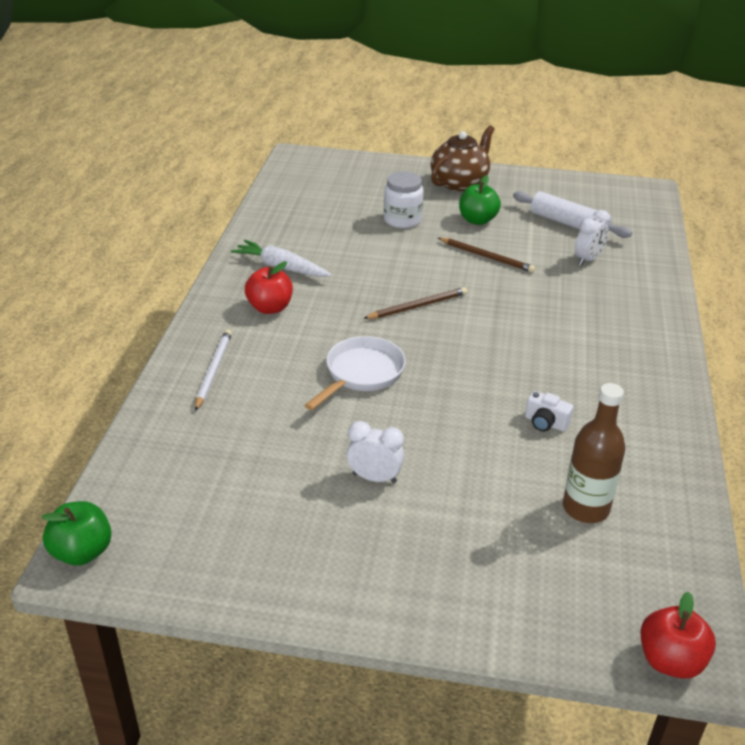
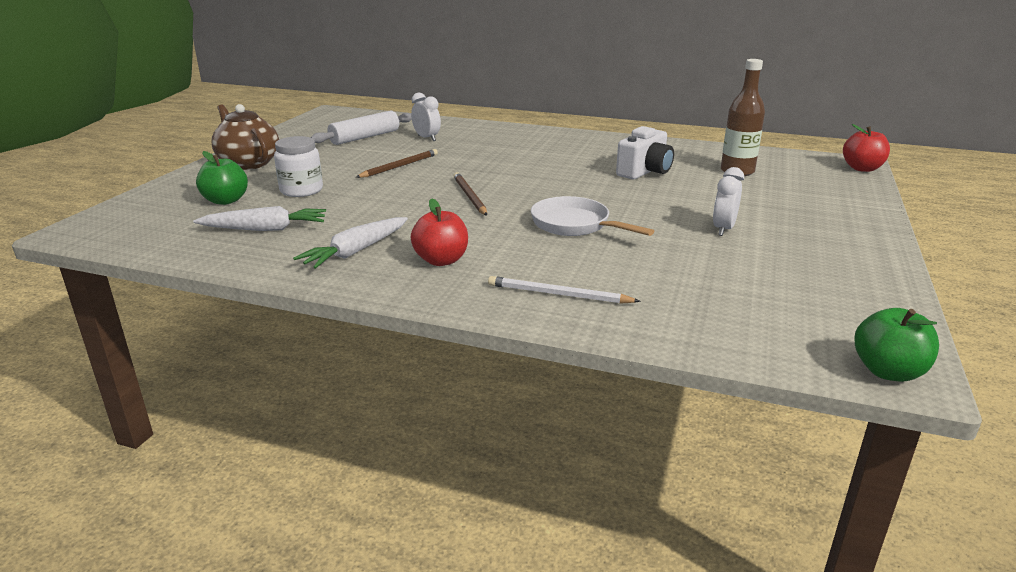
camera: 80 degrees left, 10 degrees down
green apple [459,175,501,225] -> green apple moved to [196,151,248,205]
white camera [525,391,574,432] -> white camera [616,126,674,179], size x1.76
none -> white carrot [193,206,326,231]

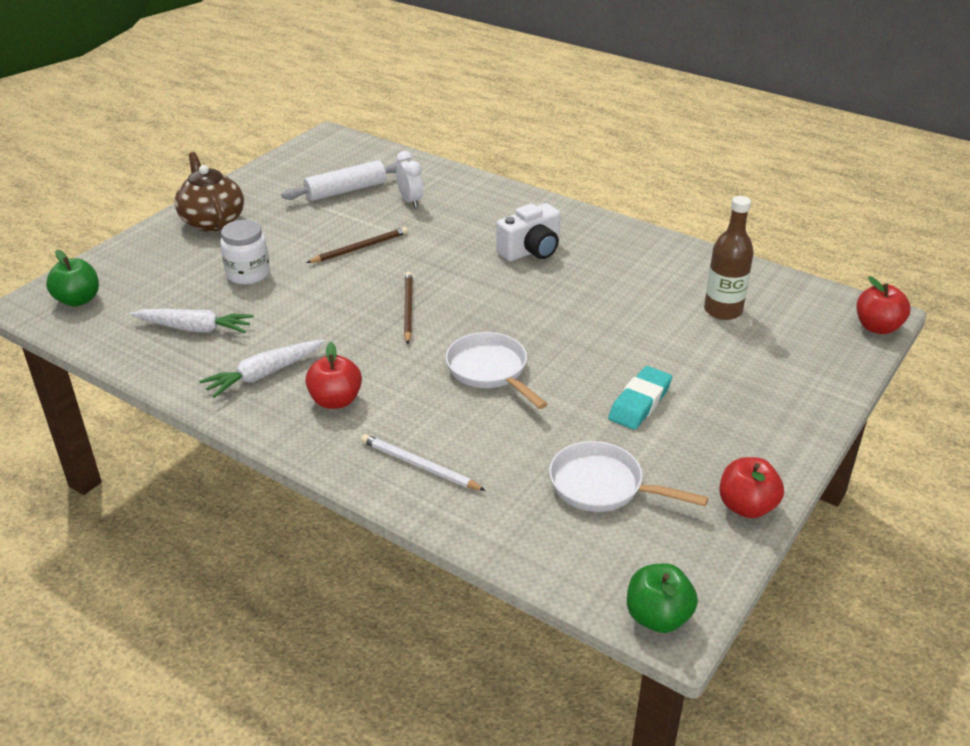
camera: 15 degrees right, 10 degrees up
green apple [196,151,248,205] -> green apple moved to [46,250,99,307]
white camera [616,126,674,179] -> white camera moved to [496,203,560,261]
white clock [713,167,744,236] -> turquoise eraser [608,366,672,430]
none -> white pan [549,441,708,512]
none -> red apple [719,457,784,519]

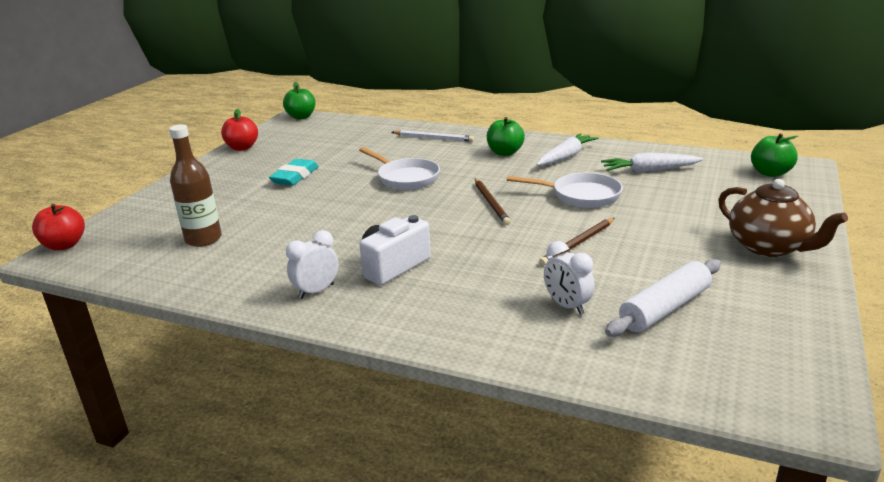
camera: 170 degrees right, 10 degrees down
white jar [220,220,270,285] -> none
red apple [305,342,362,409] -> green apple [487,117,525,156]
white pan [549,441,708,512] -> white pan moved to [507,173,623,208]
none -> white clock [286,230,339,299]

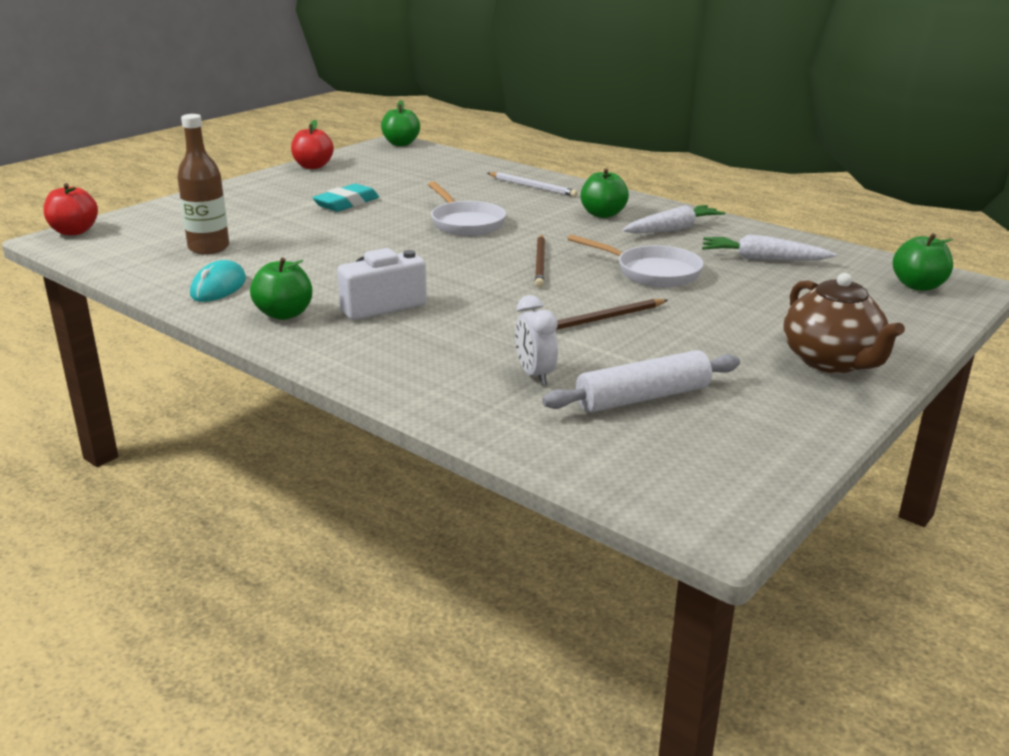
camera: 15 degrees right, 0 degrees up
white clock [286,230,339,299] -> green apple [250,258,312,320]
none -> turquoise mouse [190,260,246,302]

